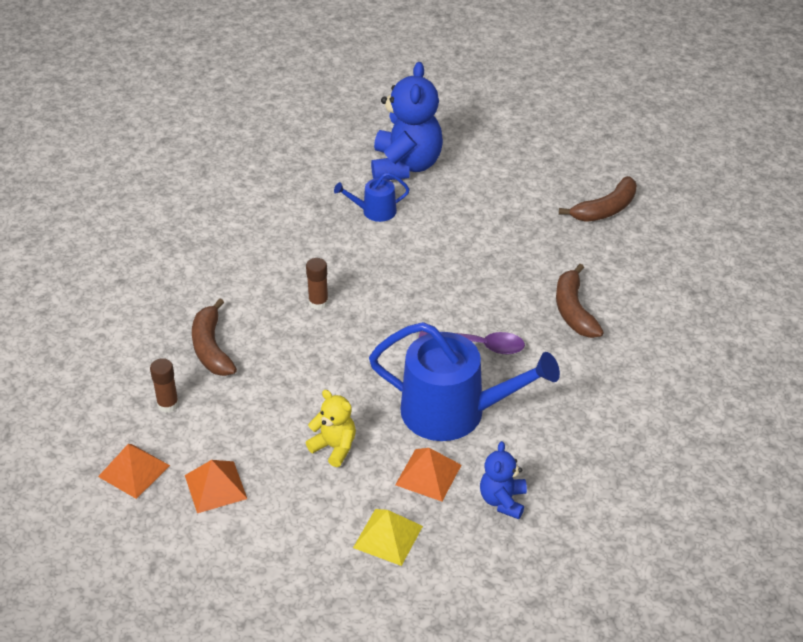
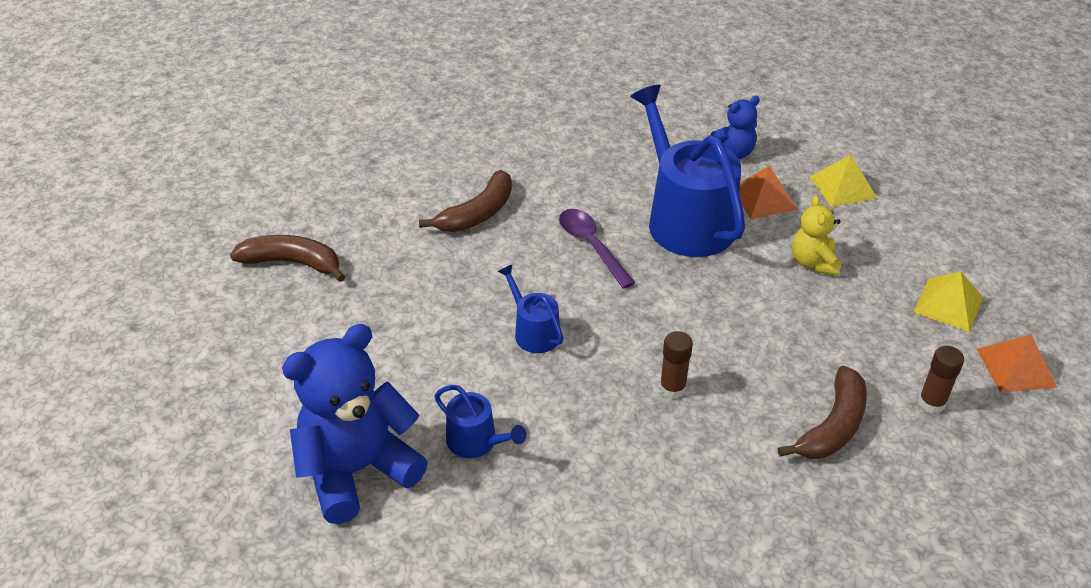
camera: 130 degrees left, 0 degrees up
orange pyramid [185,460,247,513] -> yellow pyramid [914,271,983,332]
none -> blue watering can [498,265,563,353]

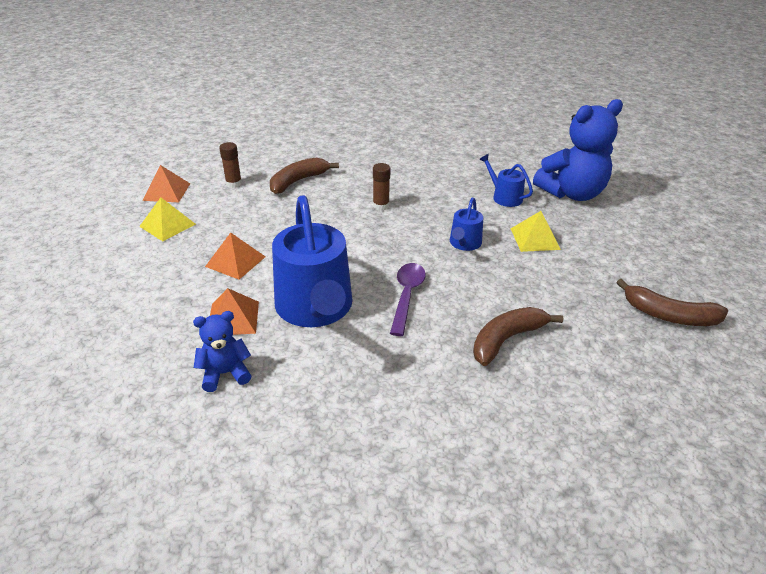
camera: 170 degrees left, 5 degrees down
blue watering can [498,265,563,353] -> blue watering can turned 45 degrees clockwise [450,198,483,251]
purple spoon [559,209,635,289] -> purple spoon turned 150 degrees counterclockwise [390,263,426,336]
yellow teddy bear [792,195,841,276] -> orange pyramid [205,233,266,280]
yellow pyramid [810,155,877,207] -> yellow pyramid moved to [511,211,561,252]

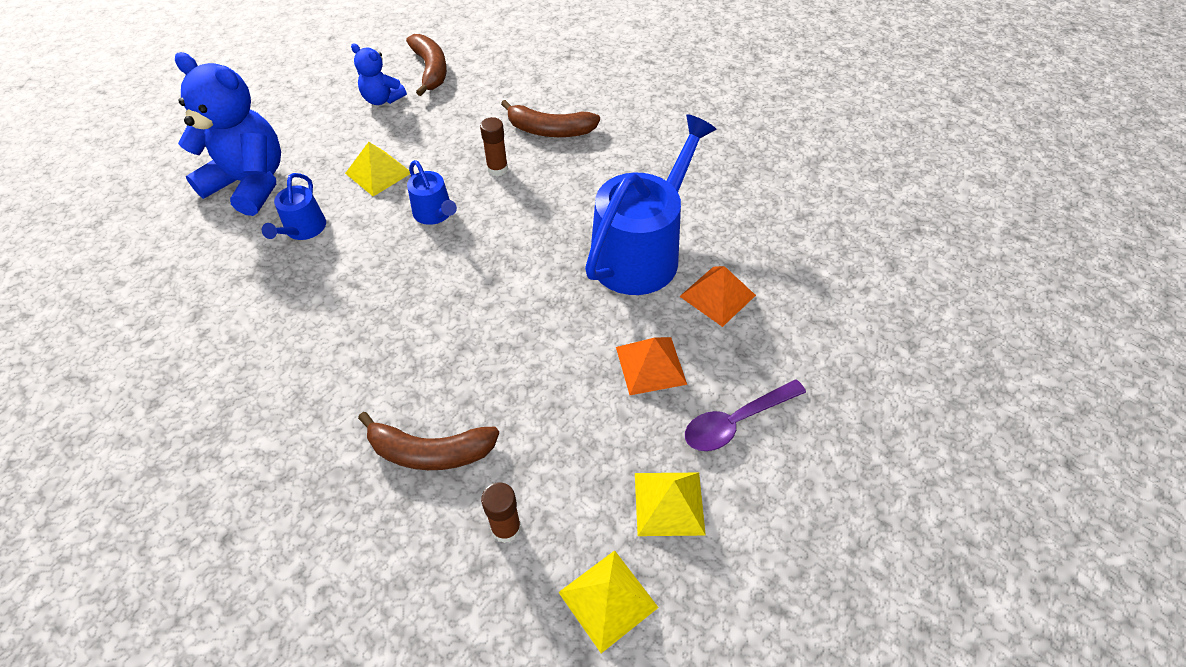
camera: 130 degrees left, 15 degrees up
orange pyramid [142,165,190,202] -> yellow pyramid [558,550,659,653]
blue teddy bear [193,311,251,392] -> blue teddy bear moved to [351,43,407,105]
brown glue stick [373,163,391,210] -> brown glue stick moved to [480,117,508,176]
purple spoon [390,263,426,336] -> purple spoon moved to [685,379,806,451]
blue watering can [450,198,483,251] -> blue watering can turned 75 degrees clockwise [407,160,457,225]

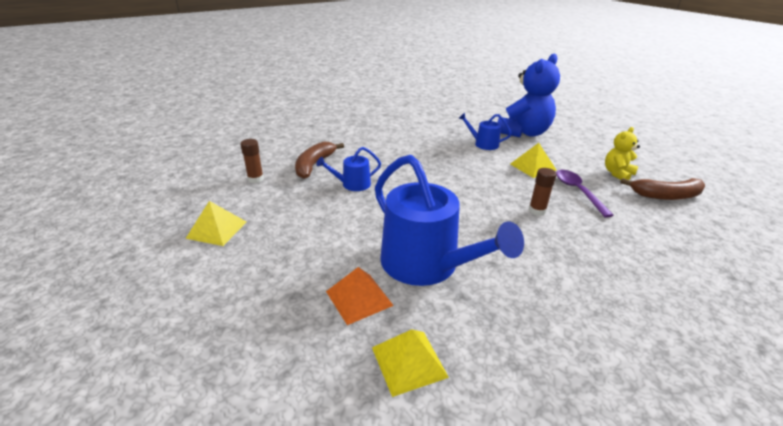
camera: 105 degrees right, 20 degrees down
blue teddy bear [351,43,407,105] -> yellow teddy bear [605,127,640,180]
blue watering can [407,160,457,225] -> blue watering can moved to [316,147,381,191]
brown banana [501,100,600,137] -> none
yellow pyramid [558,550,659,653] -> yellow pyramid moved to [372,329,449,397]
orange pyramid [616,337,687,395] -> none
purple spoon [685,379,806,451] -> purple spoon moved to [556,170,614,218]

